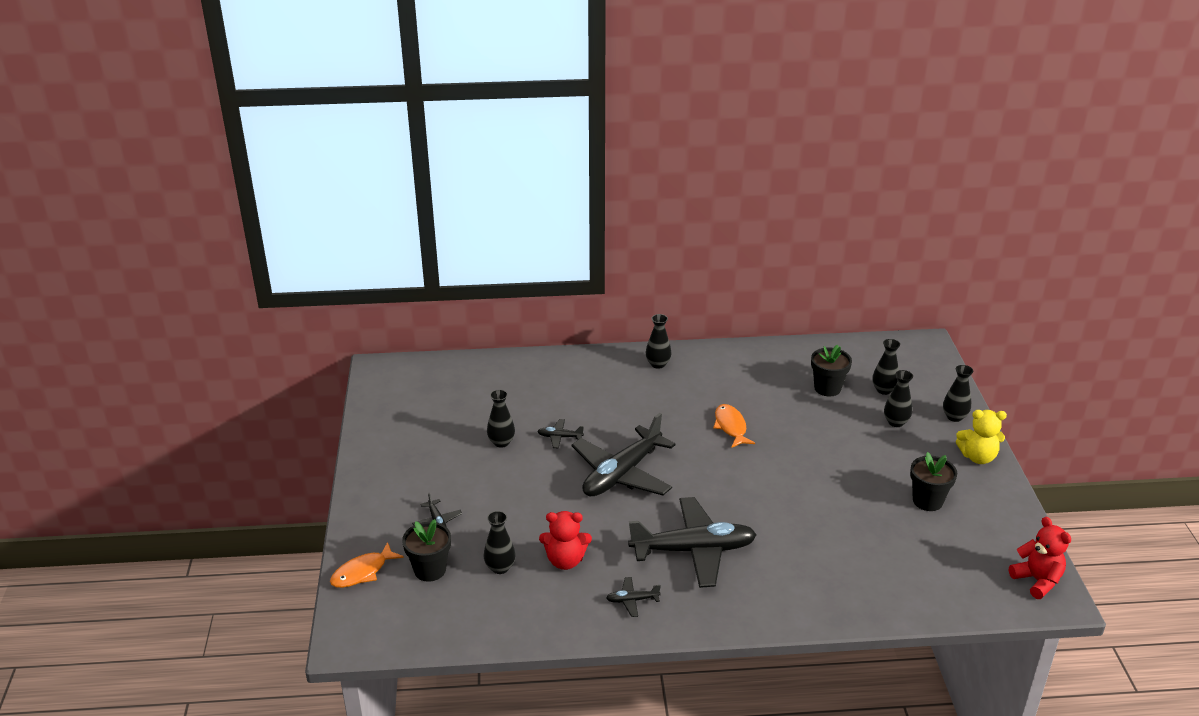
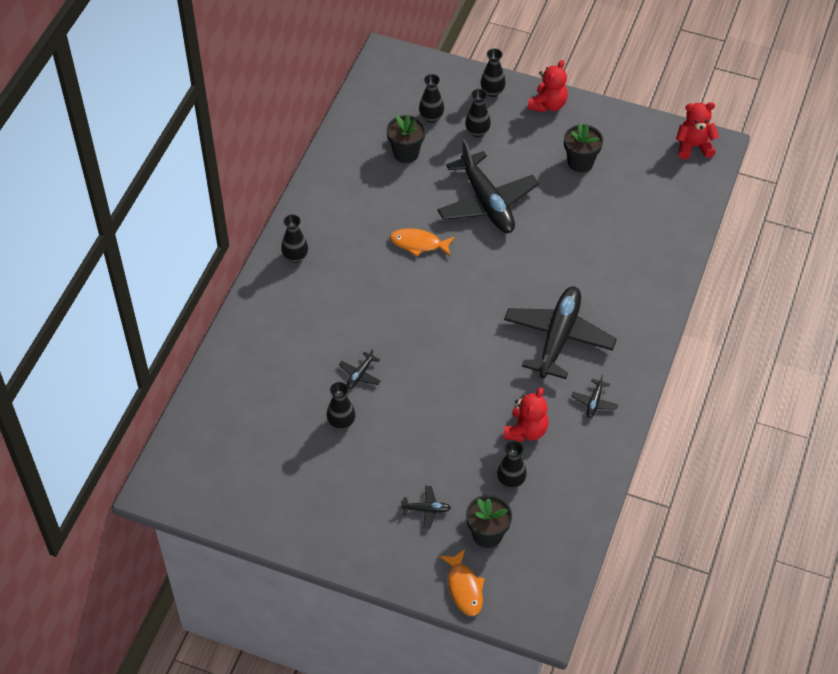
camera: 65 degrees left, 20 degrees up
black plane [572,413,676,496] -> black plane moved to [437,140,539,233]
yellow teddy bear [956,410,1007,464] -> red teddy bear [528,60,568,113]

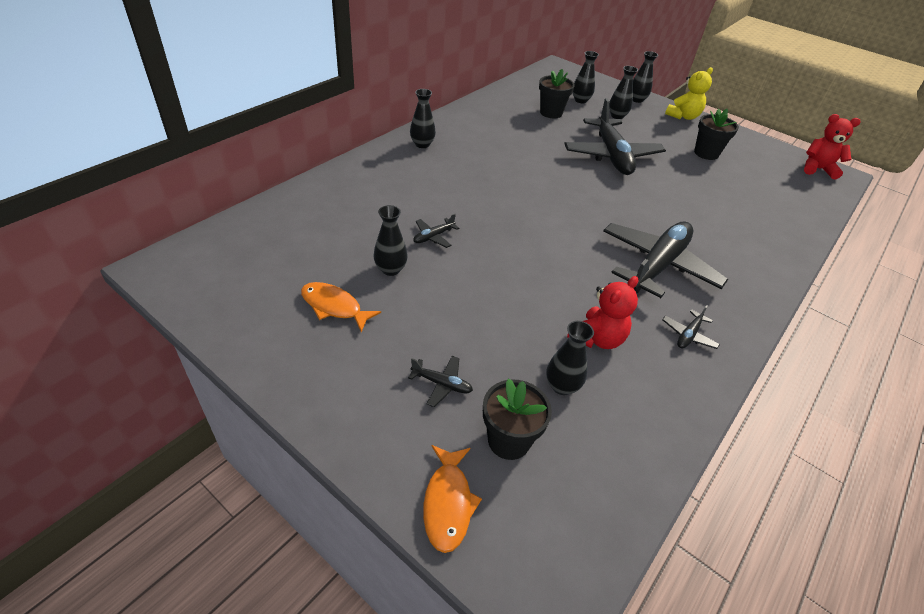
camera: 15 degrees right, 10 degrees down
orange fish [390,228,455,257] -> orange fish moved to [301,282,381,332]
red teddy bear [528,60,568,113] -> yellow teddy bear [665,67,713,120]

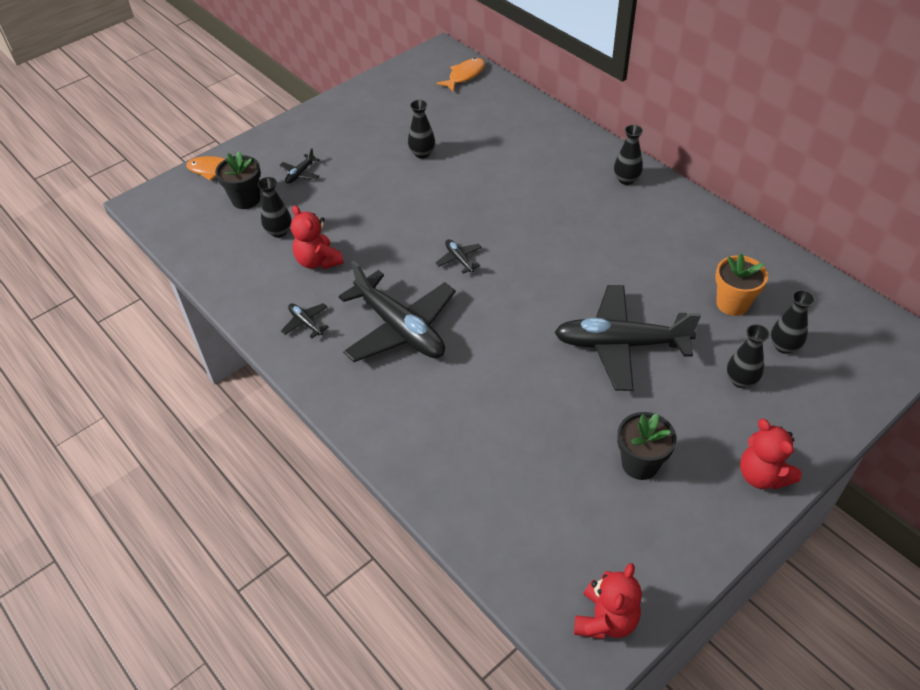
camera: 105 degrees right, 5 degrees up
orange fish [301,282,381,332] -> orange fish moved to [436,58,485,92]
black plane [413,214,459,248] -> black plane moved to [435,239,482,273]
black flower pot [539,69,575,118] -> orange flower pot [715,253,768,316]
black vase [633,51,658,103] -> none
yellow teddy bear [665,67,713,120] -> red teddy bear [740,419,802,490]

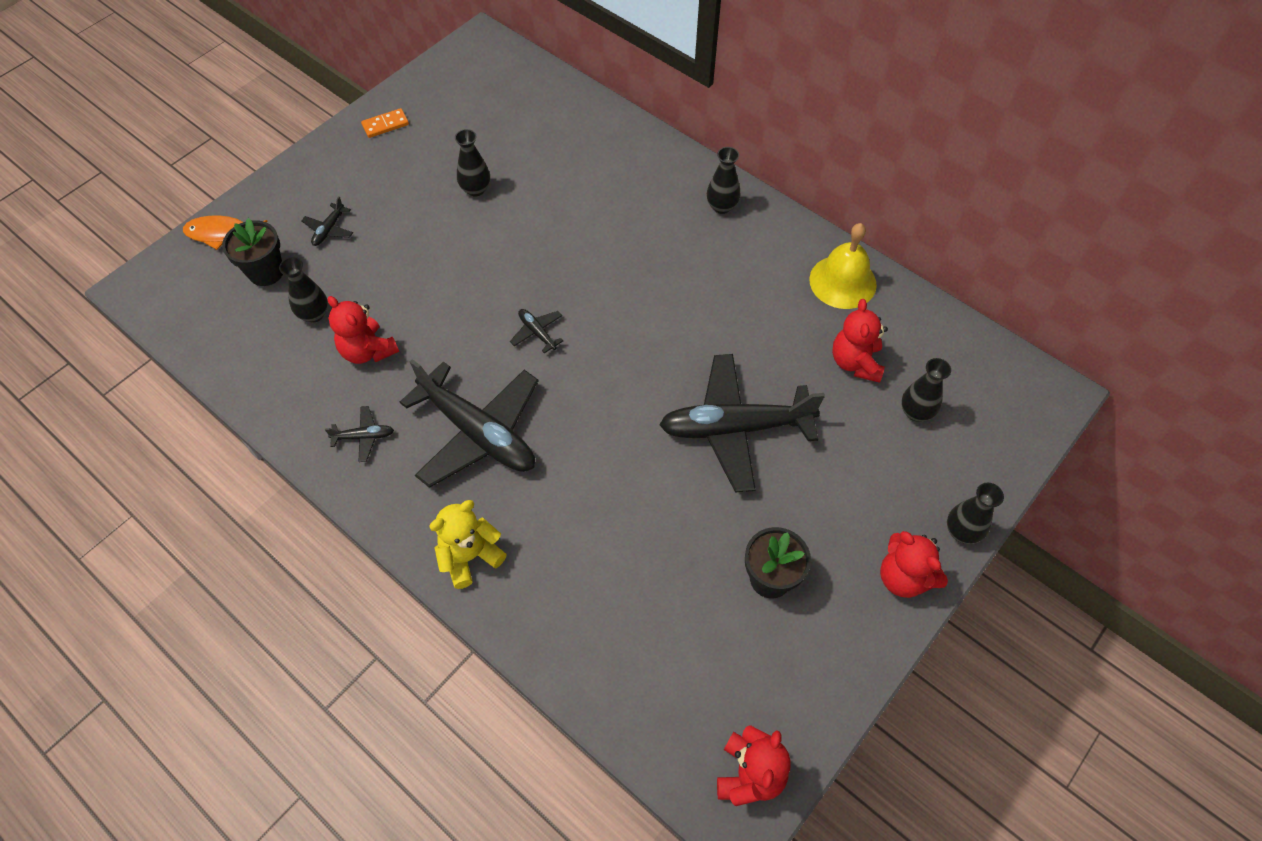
camera: 10 degrees left, 10 degrees up
black plane [281,303,329,338] -> black plane turned 135 degrees clockwise [325,406,394,462]
orange fish [436,58,485,92] -> none
orange flower pot [715,253,768,316] -> red teddy bear [832,299,888,383]
black vase [727,324,770,388] -> black vase moved to [947,483,1004,544]
none -> orange domino [361,108,409,138]
none -> yellow teddy bear [429,500,507,589]
none -> yellow bell [809,223,877,309]

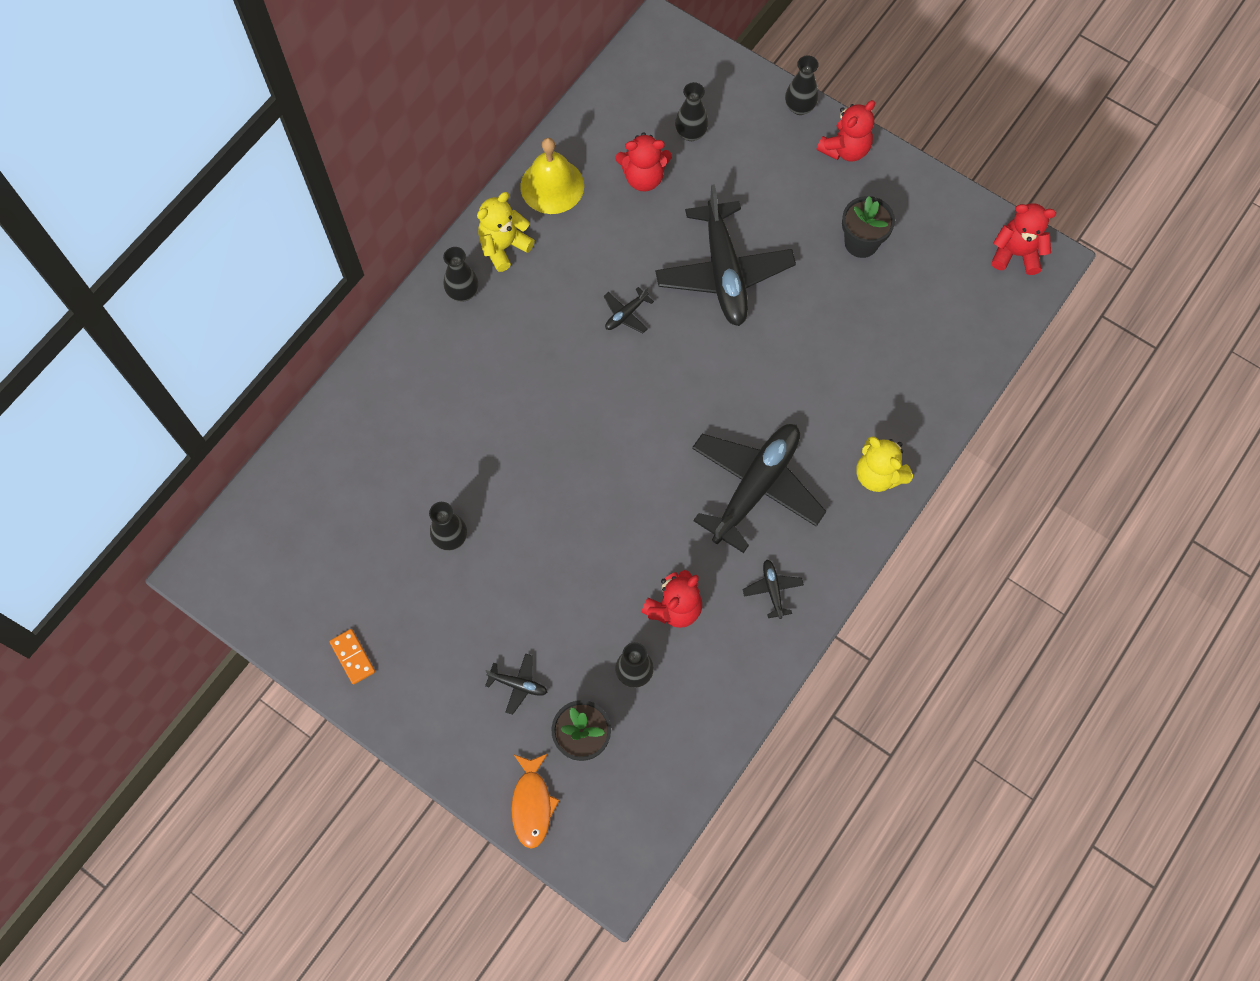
camera: 95 degrees left, 10 degrees up
black plane [510,309,564,353] -> black plane moved to [603,287,654,333]
none -> yellow teddy bear [477,192,535,272]

